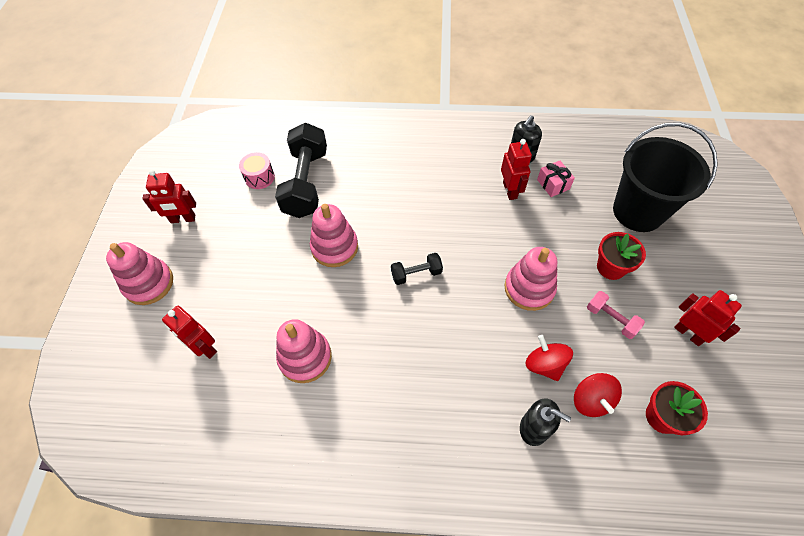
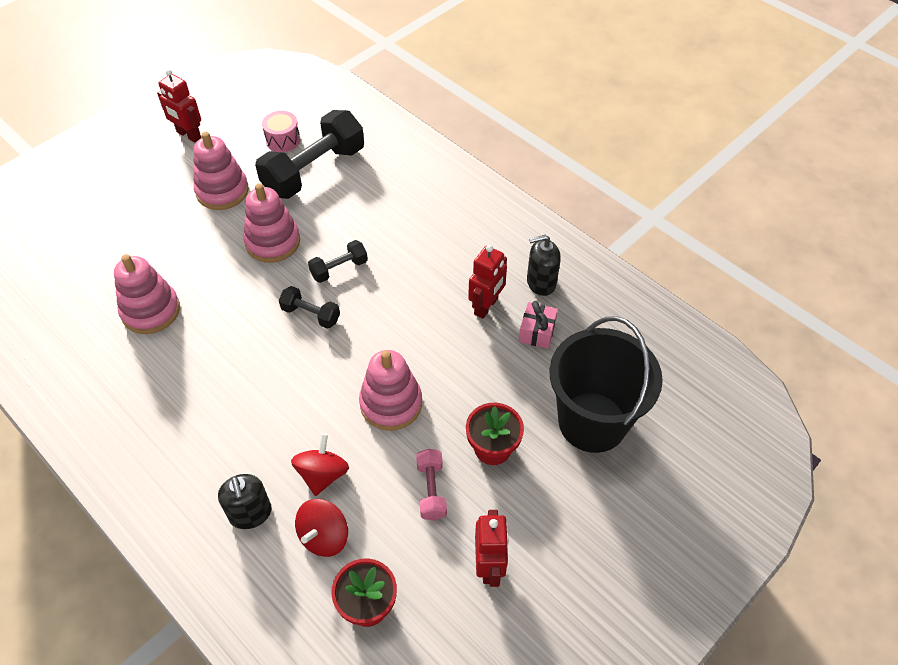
camera: 40 degrees right, 5 degrees down
pink stacking toy [106,242,173,305] -> pink stacking toy moved to [194,132,249,210]
red robot [162,306,217,359] -> none
none -> black dumbbell [308,240,368,283]

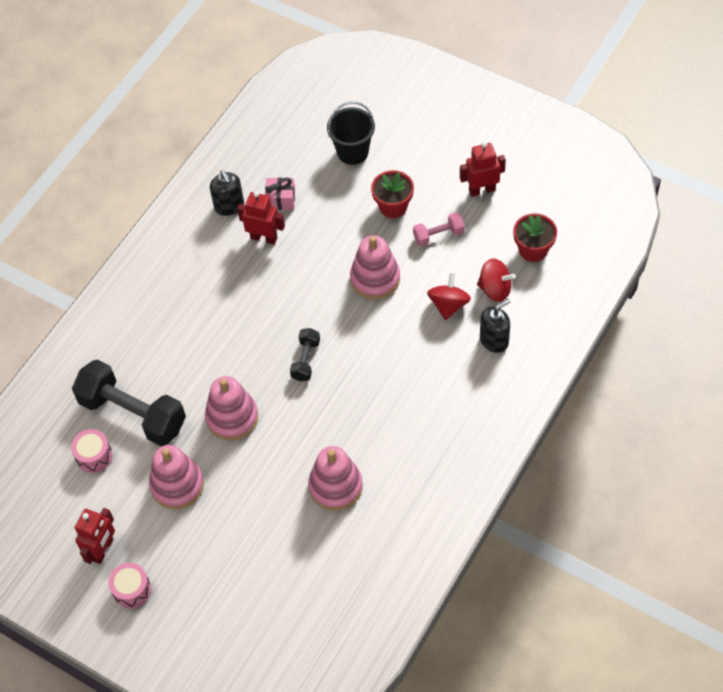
camera: 100 degrees left, 5 degrees up
red spinning top [291,434,349,496] -> red spinning top turned 105 degrees clockwise [427,273,471,320]
black dumbbell [308,240,368,283] -> none
black bucket [550,316,663,453] -> black bucket [327,102,375,165], size x0.61
none -> pink drum [108,563,151,609]

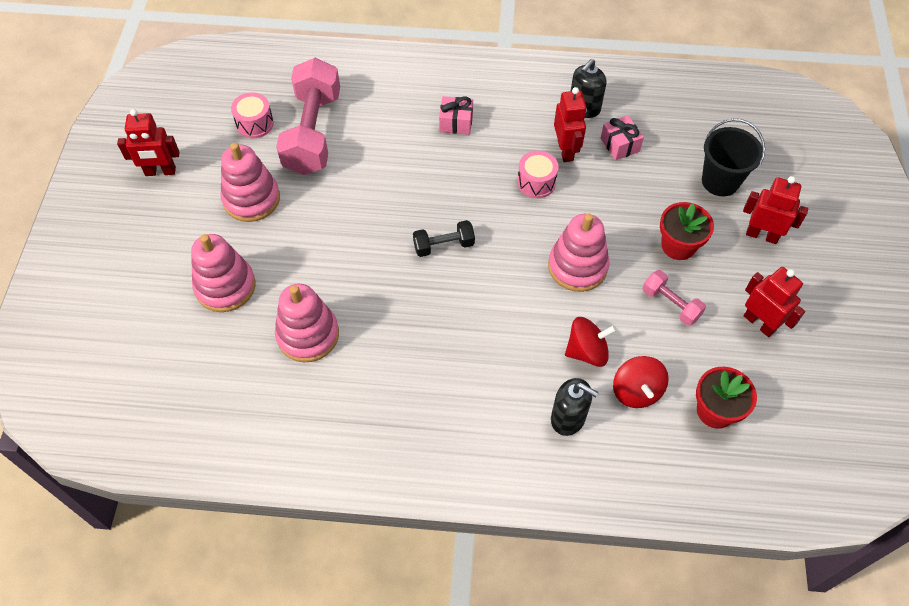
camera: 60 degrees right, 0 degrees up
black dumbbell [72,359,186,446] -> pink dumbbell [276,58,340,175]
pink drum [108,563,151,609] -> pink drum moved to [517,151,558,198]
pink stacking toy [205,376,258,441] -> pink stacking toy moved to [191,234,255,312]
none -> pink gift [439,96,473,135]
none -> red robot [743,176,808,244]

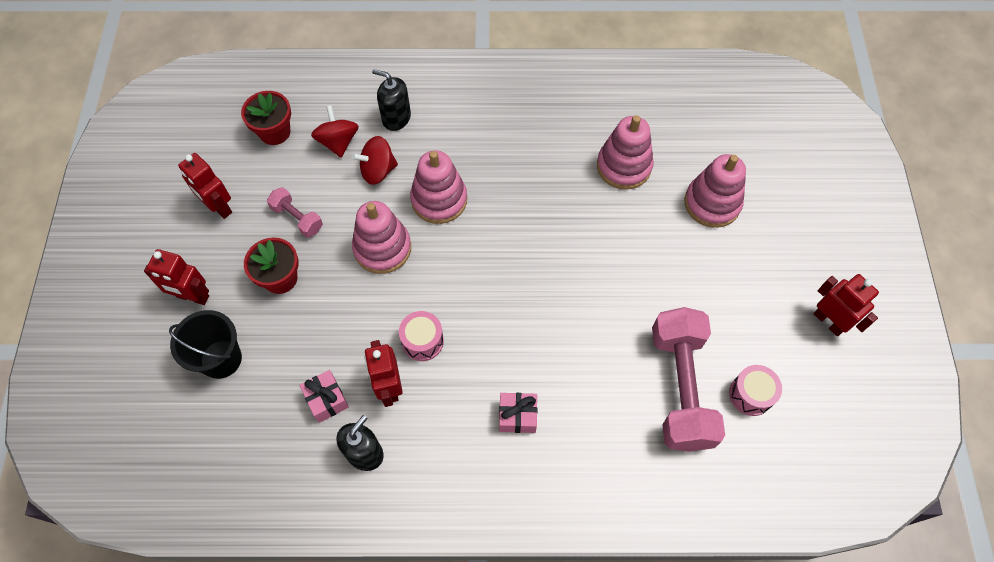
camera: 175 degrees right, 5 degrees up
red robot [117,109,180,176] -> red robot turned 60 degrees clockwise [814,274,879,336]
pink stacking toy [221,143,280,222] -> pink stacking toy moved to [410,150,467,224]
black dumbbell [413,220,475,257] -> none

